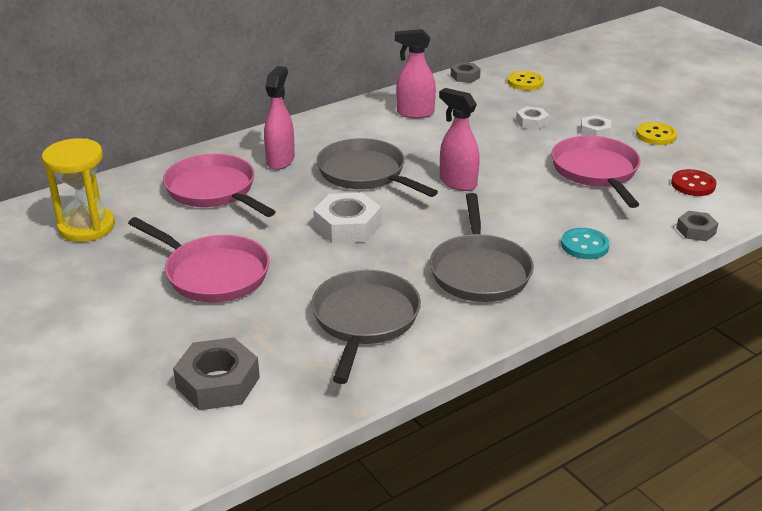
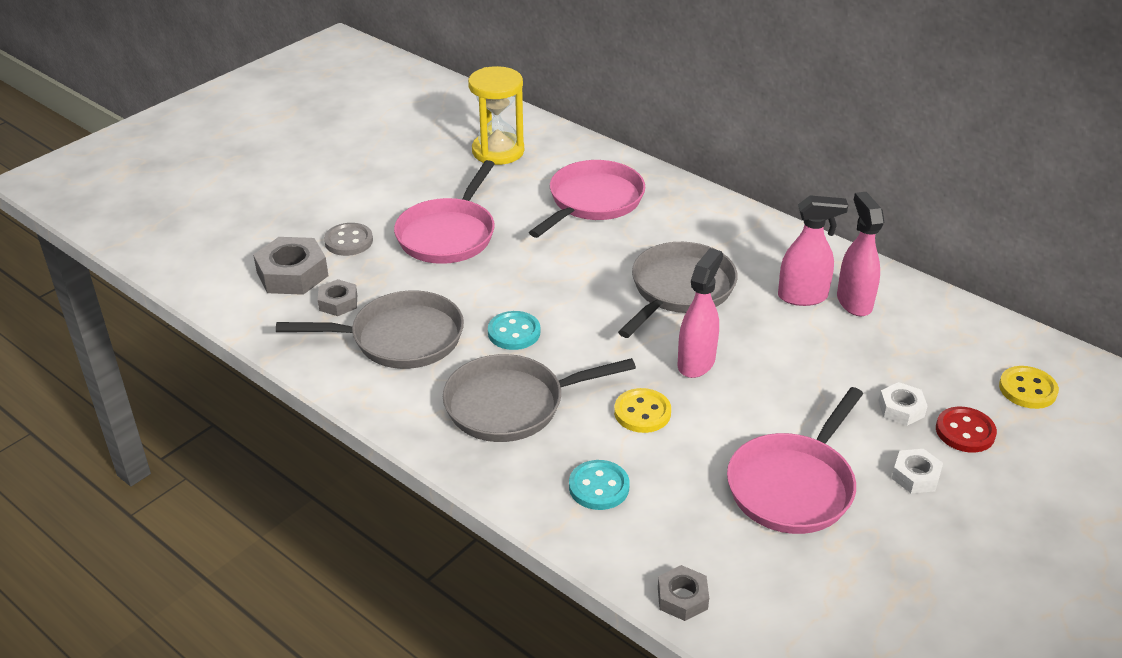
camera: 75 degrees right, 5 degrees up
pink spray bottle [264,66,295,170] -> pink spray bottle moved to [778,195,848,306]
white nut [313,192,381,244] -> none
grey nut [451,62,481,83] -> grey nut moved to [318,279,357,316]
pink pan [551,136,641,208] -> pink pan turned 150 degrees clockwise [727,387,863,534]
yellow button [636,122,677,145] -> yellow button moved to [614,388,671,433]
red button [671,169,716,196] -> red button moved to [936,407,997,453]
none -> grey button [324,223,373,256]
none -> turquoise button [488,311,540,350]

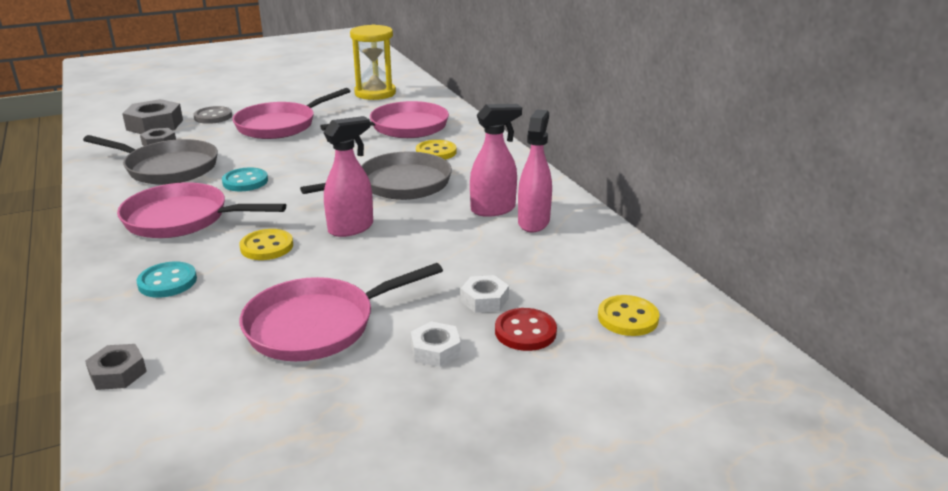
camera: 25 degrees right, 10 degrees down
grey pan [443,354,636,442] -> pink pan [117,182,286,238]
pink spray bottle [778,195,848,306] -> pink spray bottle turned 45 degrees counterclockwise [470,104,522,217]
none -> yellow button [416,140,457,159]

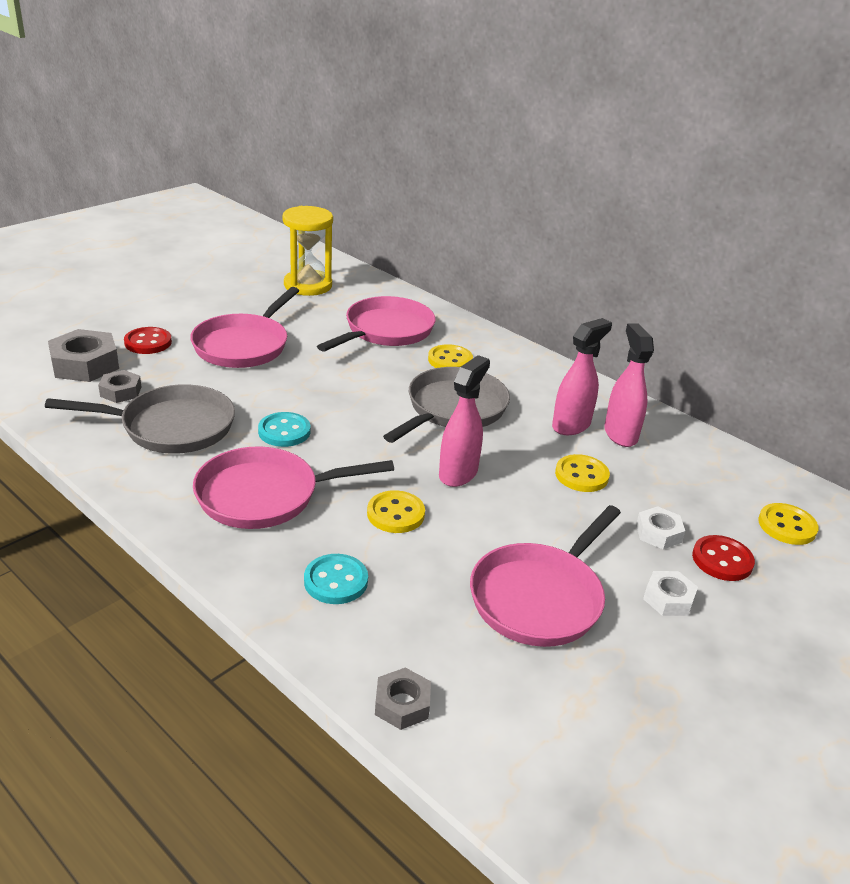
camera: 25 degrees left, 5 degrees up
grey button [193,106,232,124] -> red button [124,327,172,354]
none -> yellow button [555,454,610,492]

